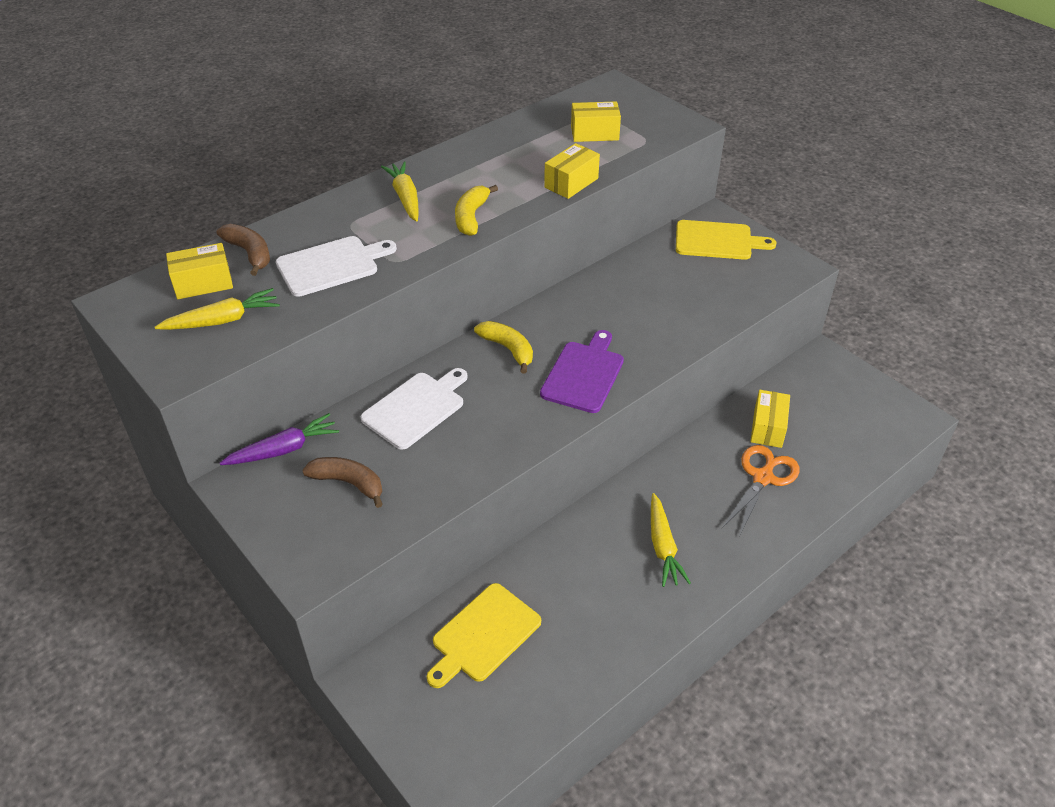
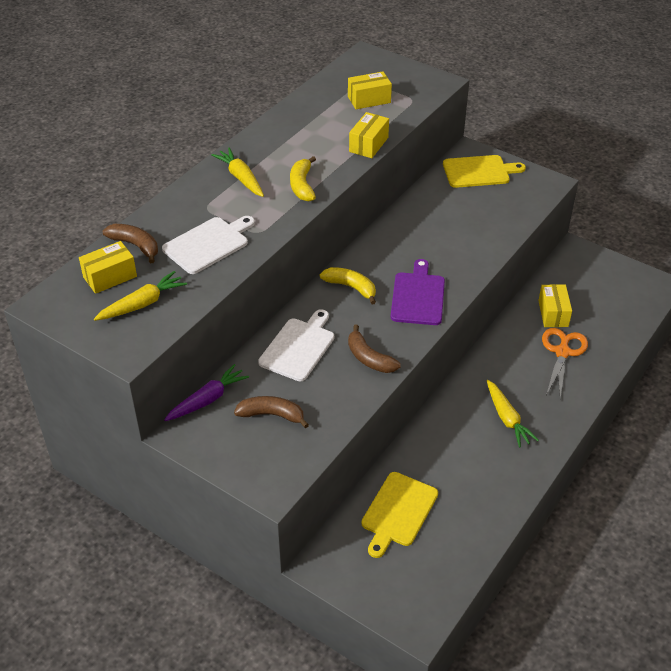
camera: 15 degrees left, 0 degrees up
none -> brown banana [348,325,400,373]

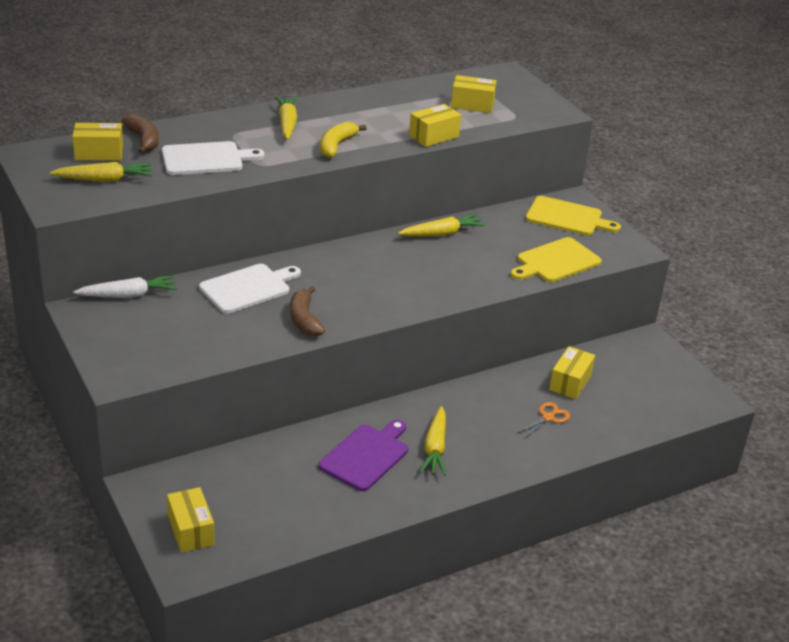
camera: 25 degrees right, 10 degrees down
purple carrot [164,364,249,421] -> white carrot [73,275,177,298]
brown banana [234,396,309,428] -> none
yellow banana [320,267,376,304] -> none
yellow cutting board [361,472,438,558] -> yellow cutting board moved to [511,237,602,282]
purple cutting board [391,259,445,325] -> purple cutting board moved to [319,420,408,491]
orange scissors [542,328,588,399] -> orange scissors [516,402,570,440], size x0.60
none -> yellow box [167,487,215,553]
none -> yellow carrot [398,214,486,236]

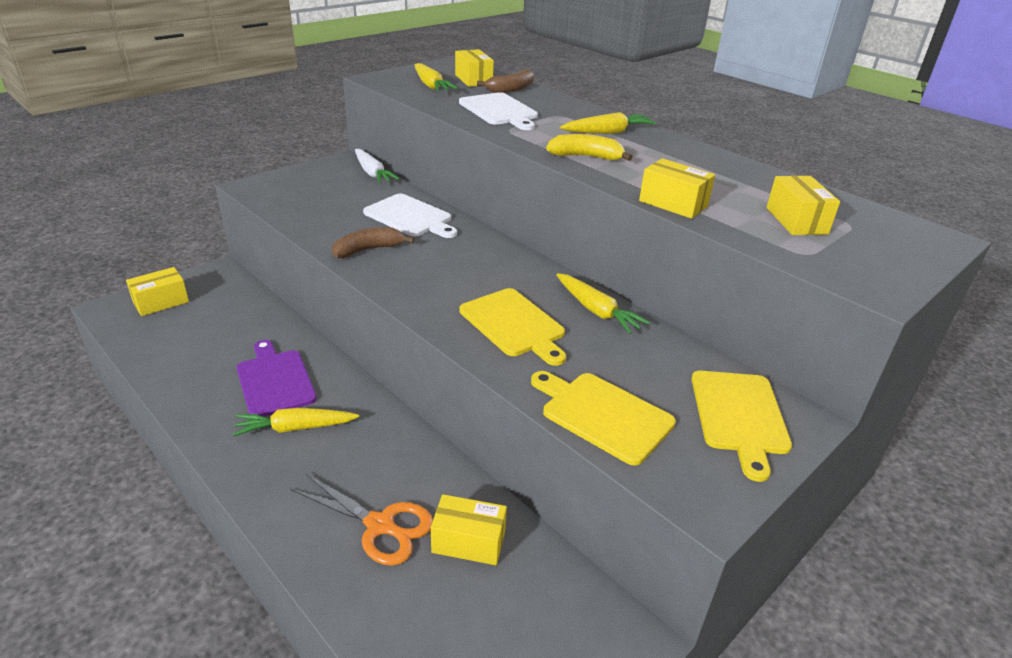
camera: 75 degrees right, 0 degrees up
purple cutting board [319,420,408,491] -> purple cutting board turned 135 degrees counterclockwise [236,340,317,417]
orange scissors [516,402,570,440] -> orange scissors [291,473,433,566], size x1.67
none -> yellow cutting board [459,288,566,366]

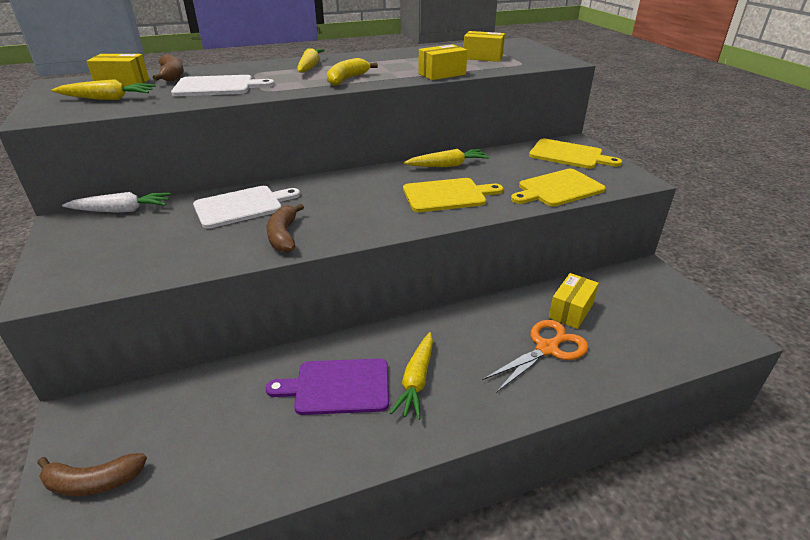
camera: 65 degrees left, 0 degrees up
yellow box [126,267,189,316] -> brown banana [37,453,147,496]

